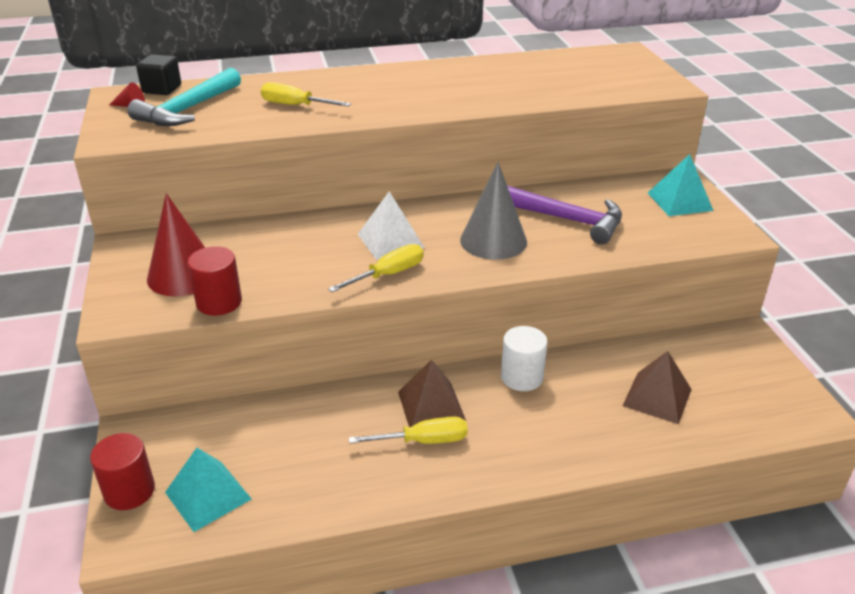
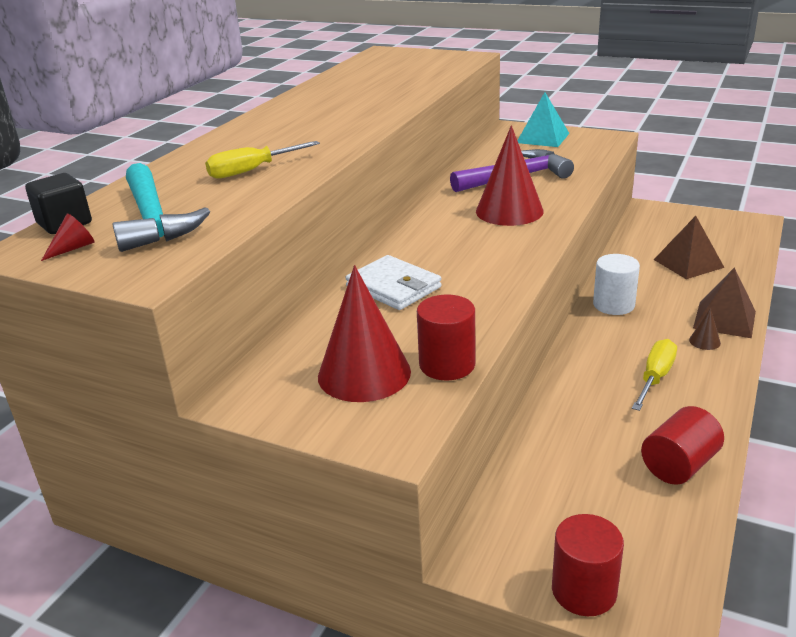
camera: 50 degrees left, 5 degrees down
turquoise pyramid [165,448,252,532] -> none
yellow screwdriver [328,244,424,292] -> none
white pyramid [358,191,425,260] -> none
brown pyramid [398,359,466,427] -> brown pyramid moved to [693,268,756,338]
grey cone [460,162,527,260] -> red cone [476,125,544,226]
none -> white wallet [345,255,442,310]
none -> red cylinder [641,406,724,485]
none -> brown cone [689,308,721,350]

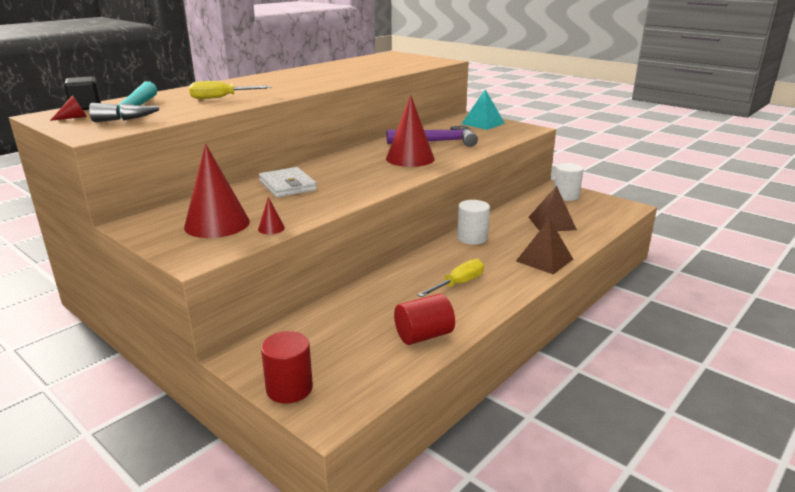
camera: 15 degrees right, 5 degrees down
red cylinder [417,295,475,380] -> red cone [258,197,285,234]
brown cone [689,308,721,350] -> none
none -> white cylinder [553,163,583,201]

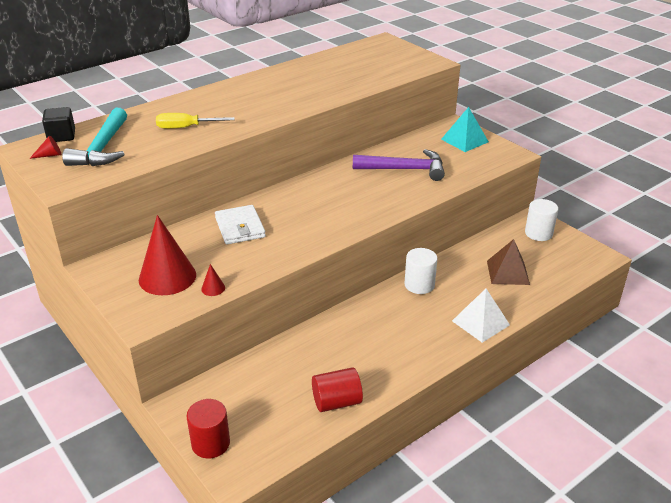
camera: 10 degrees right, 10 degrees up
red cone [386,95,435,167] -> none
yellow screwdriver [417,259,484,297] -> none
brown pyramid [516,219,573,274] -> white pyramid [452,289,510,343]

